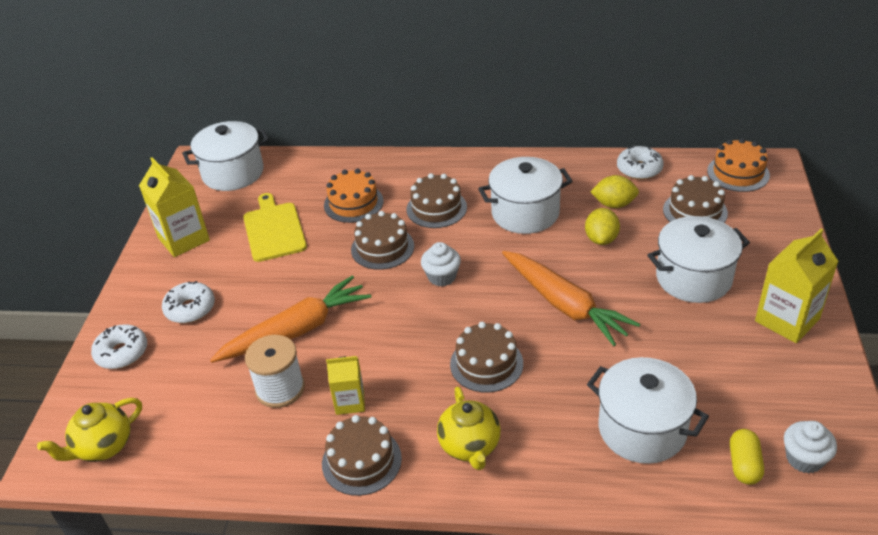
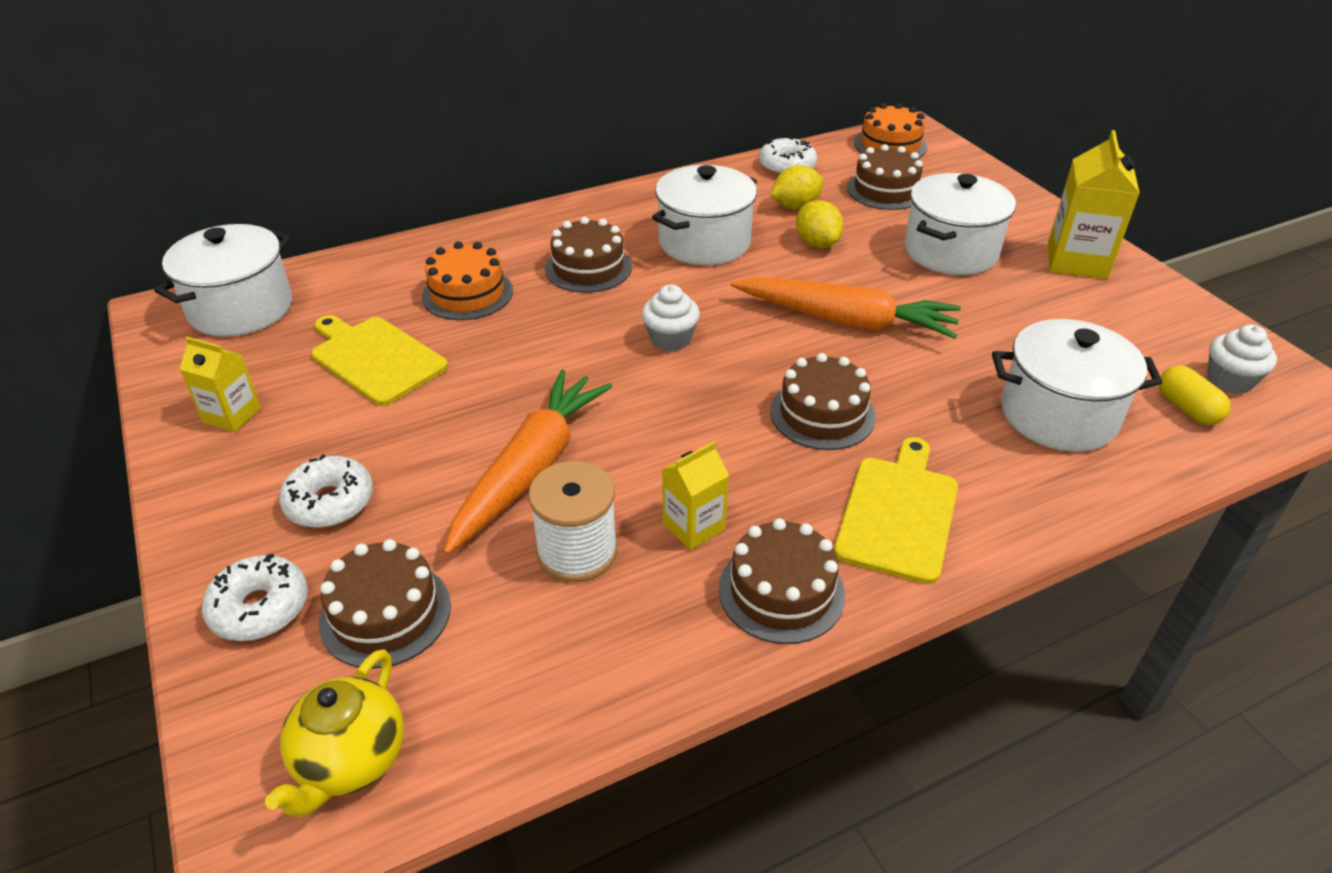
camera: 35 degrees left, 0 degrees up
yellow carton [139,157,210,257] -> yellow carton [180,337,261,432], size x0.60
brown cake [351,211,414,270] -> brown cake moved to [319,539,451,668]
yellow teapot [437,387,501,470] -> yellow cutting board [834,437,958,584]

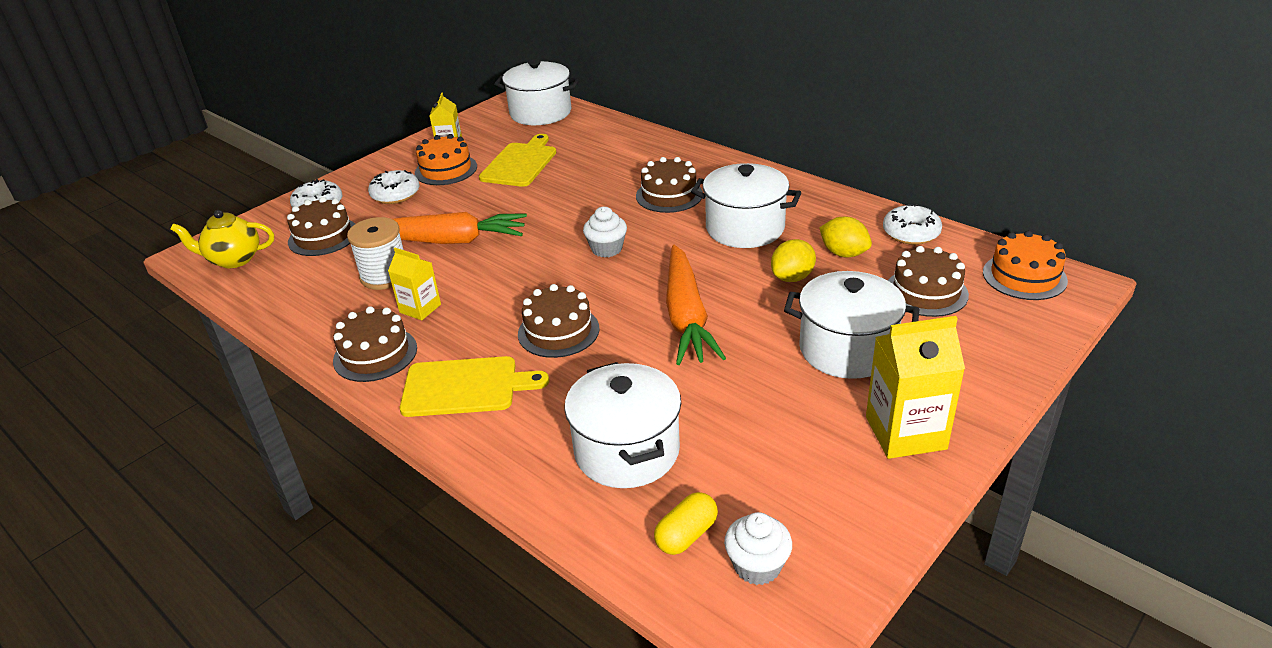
camera: 70 degrees right, 5 degrees down
orange cake [422,241,513,320] -> orange cake moved to [415,134,477,185]

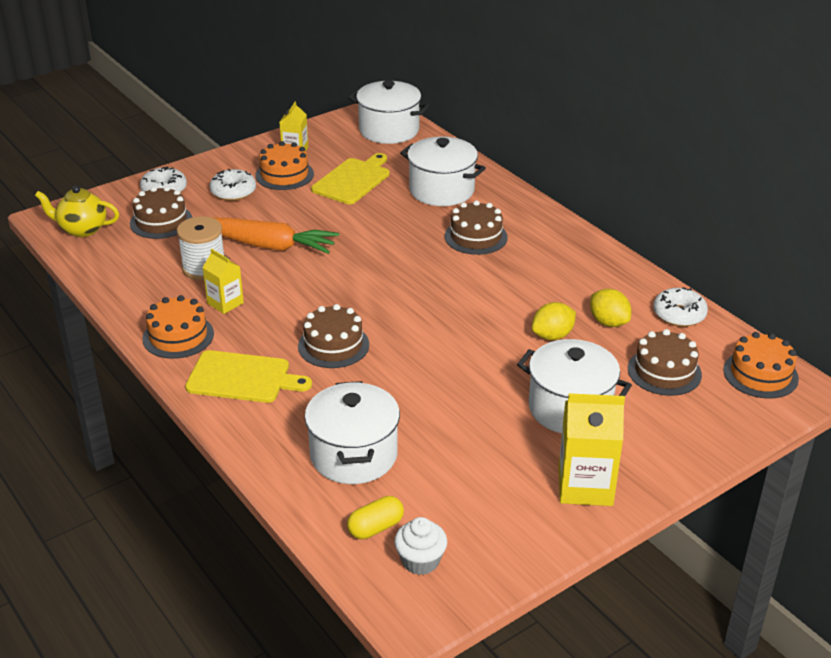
camera: 10 degrees right, 0 degrees up
brown cake [333,306,417,382] -> orange cake [142,295,214,359]
white cupcake [583,207,627,257] -> none
orange carrot [666,245,726,365] -> none
white pot [691,163,801,248] -> white pot moved to [400,136,486,206]

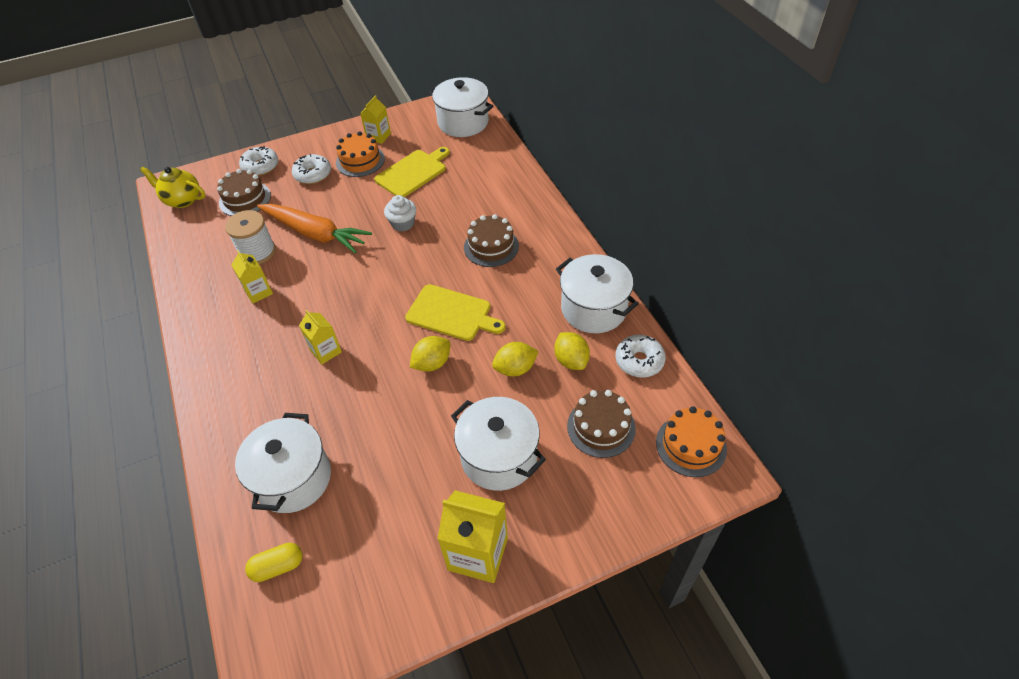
camera: 15 degrees right, 15 degrees up
orange cake [142,295,214,359] -> none
yellow cutting board [185,350,312,403] -> yellow cutting board moved to [405,284,506,341]
brown cake [298,304,369,368] -> yellow carton [299,310,342,364]
white cupcake [394,517,447,575] -> white cupcake moved to [384,195,416,232]
white pot [400,136,486,206] -> white pot moved to [556,254,639,333]
none -> yellow lemon [410,336,451,372]

